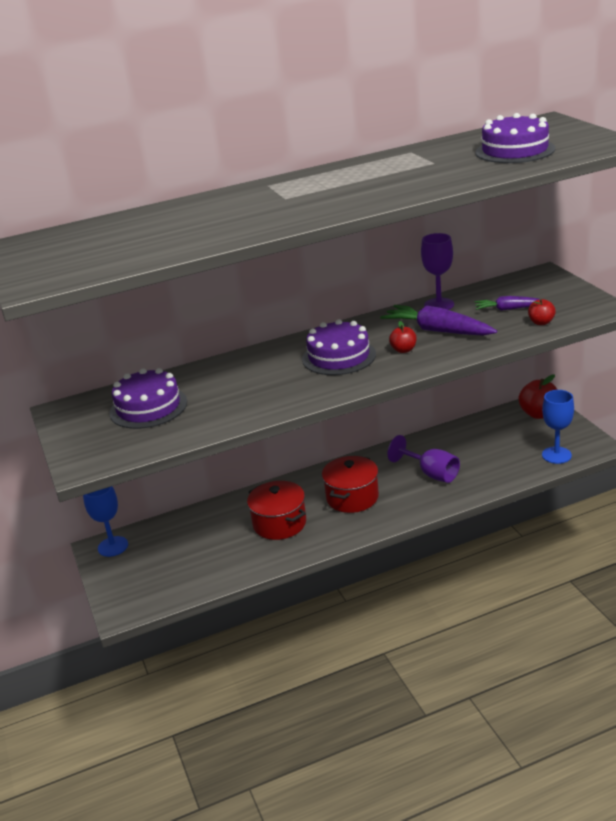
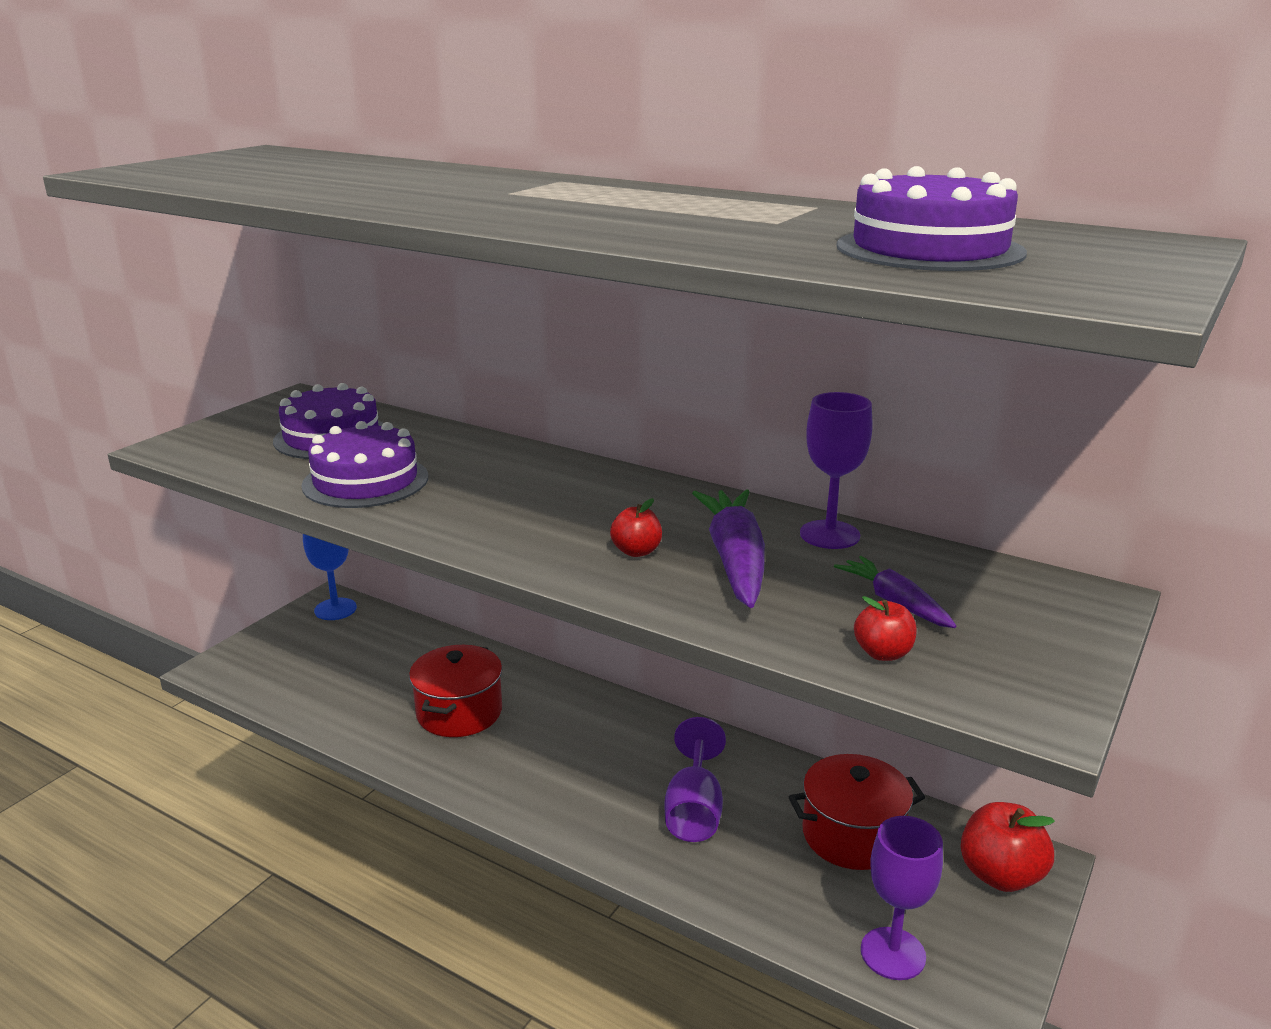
camera: 50 degrees right, 5 degrees down
purple cake [302,319,376,375] -> purple cake moved to [301,421,428,508]
red pot [322,456,379,513] -> red pot moved to [789,754,925,870]
blue goblet [542,390,574,464] -> purple goblet [861,816,943,980]

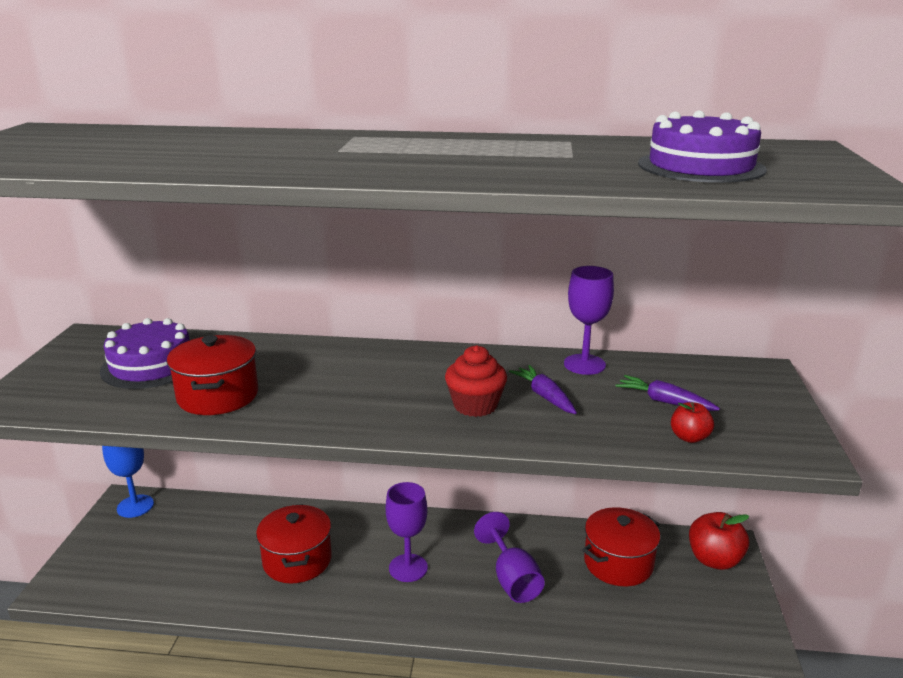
camera: 25 degrees left, 0 degrees up
purple cake [301,421,428,508] -> red pot [167,335,258,415]
red apple [610,498,662,557] -> red cupcake [445,345,507,417]
purple carrot [692,489,765,608] -> purple carrot [509,365,577,414], size x0.58
purple goblet [861,816,943,980] -> purple goblet moved to [386,482,428,582]

